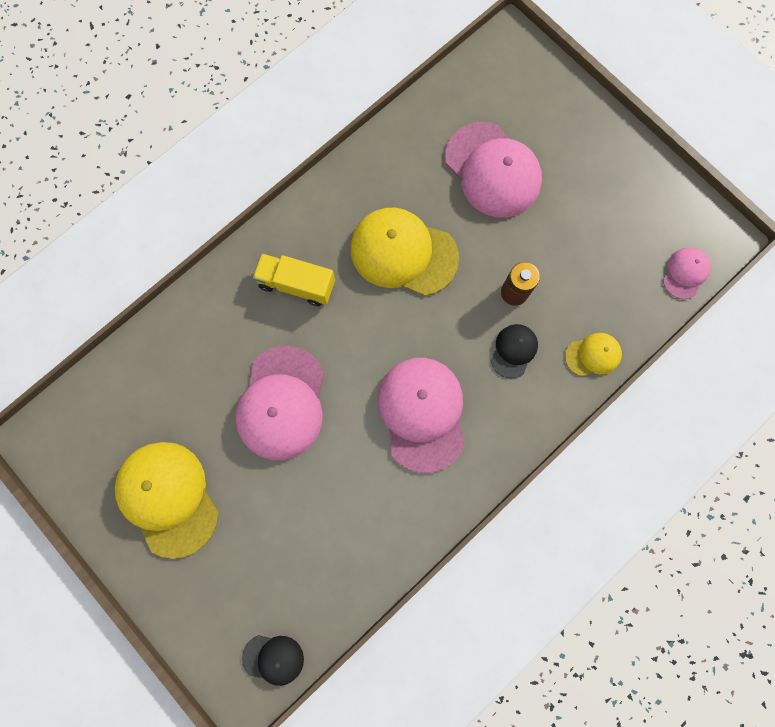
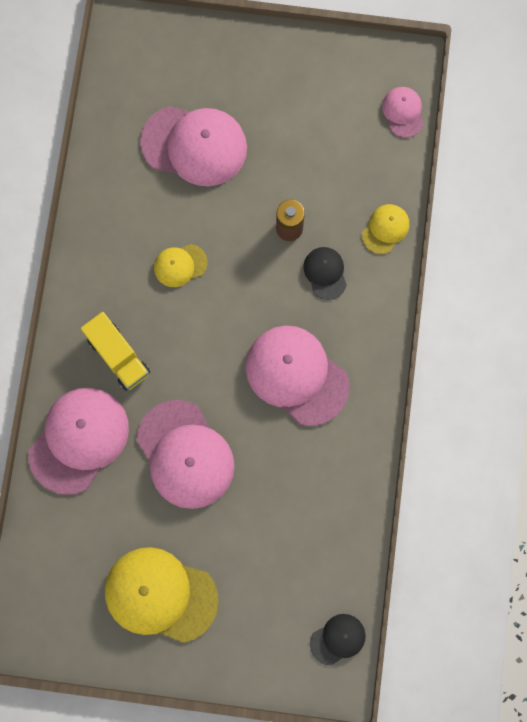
camera: 40 degrees left, 0 degrees up
yellow truck [253,253,335,306] -> yellow truck turned 105 degrees counterclockwise [81,312,150,391]
yellow cap [351,208,459,296] -> yellow cap [154,244,208,287], size x0.50
none -> pink cap [28,388,129,495]

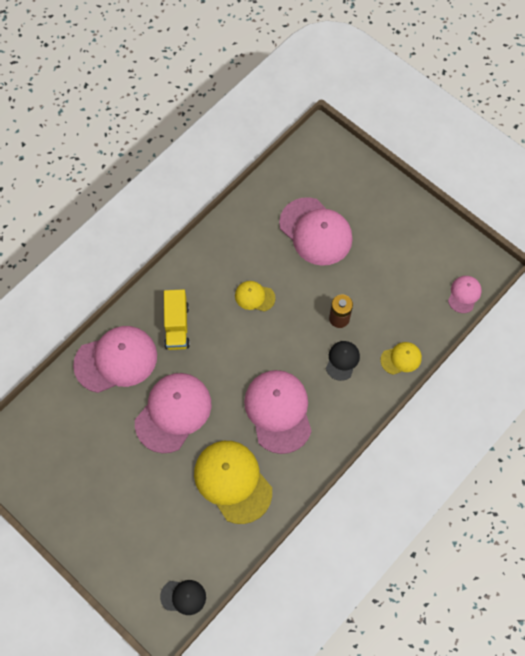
camera: 35 degrees right, 10 degrees down
yellow cap [105,547,219,643] -> yellow cap moved to [194,441,272,524]
pink cap [136,400,235,509] -> pink cap turned 150 degrees counterclockwise [135,373,211,453]

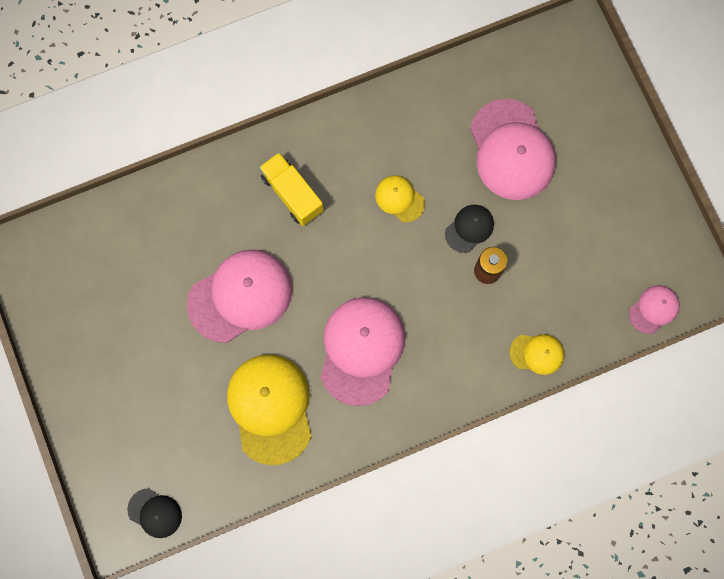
camera: 25 degrees right, 10 degrees up
pink cap [73,326,157,393] -> none
yellow truck [164,289,190,350] -> yellow truck turned 120 degrees clockwise [259,152,324,226]
black cap [326,341,360,381] -> black cap moved to [445,205,494,253]

